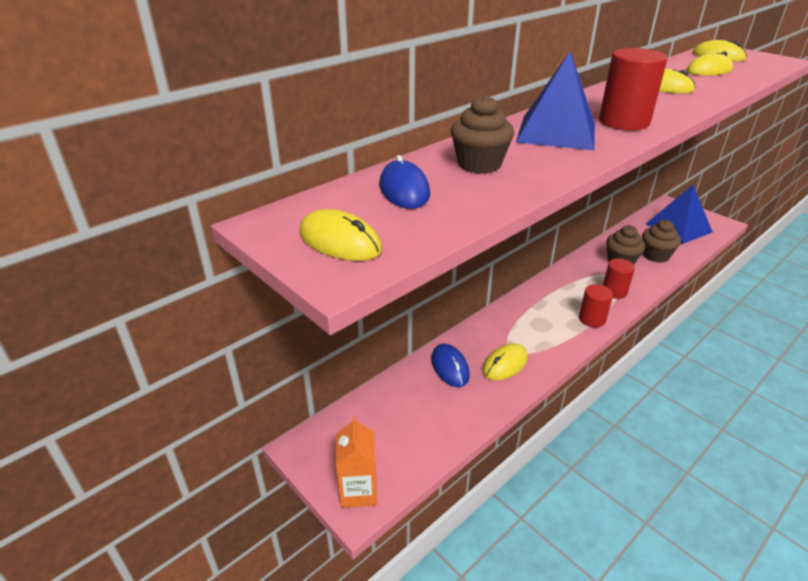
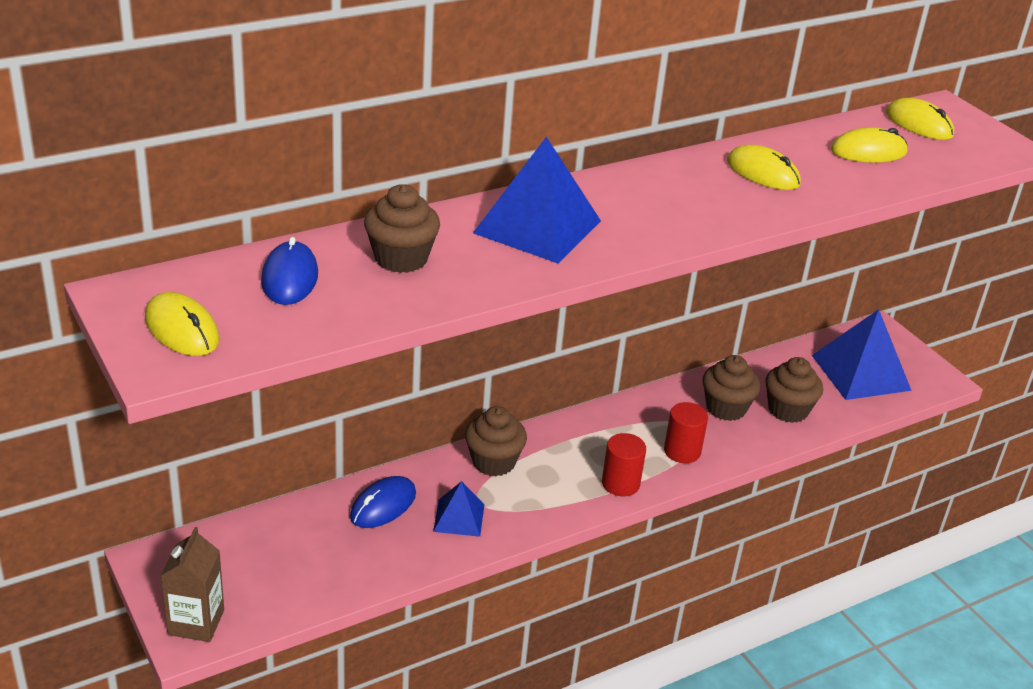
camera: 10 degrees right, 0 degrees up
orange carton [336,416,377,508] -> brown carton [161,527,224,642]
blue mouse [431,344,470,387] -> blue mouse turned 45 degrees clockwise [350,476,416,528]
yellow mouse [482,343,528,381] -> blue pyramid [433,481,485,537]
red cylinder [599,48,667,131] -> none
none -> brown cupcake [465,406,527,476]

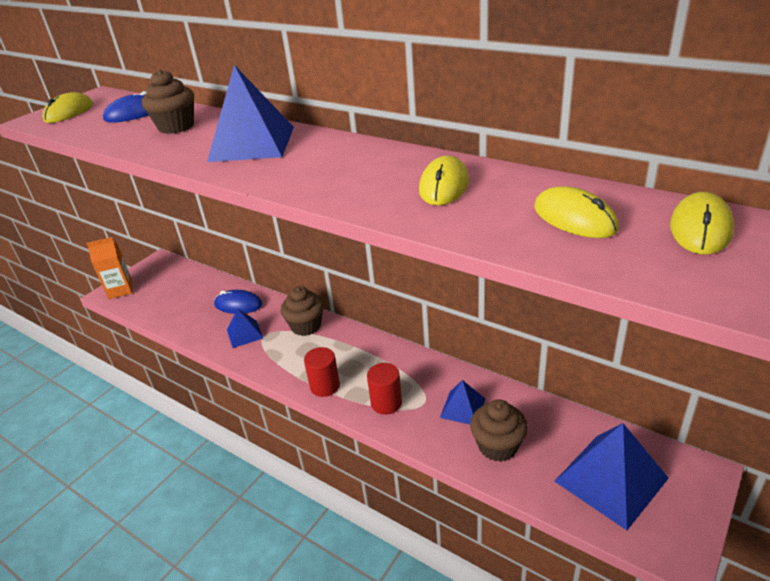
camera: 70 degrees right, 0 degrees up
brown carton [161,527,224,642] -> orange carton [86,237,133,299]
brown cupcake [702,355,760,421] -> blue pyramid [440,380,485,424]

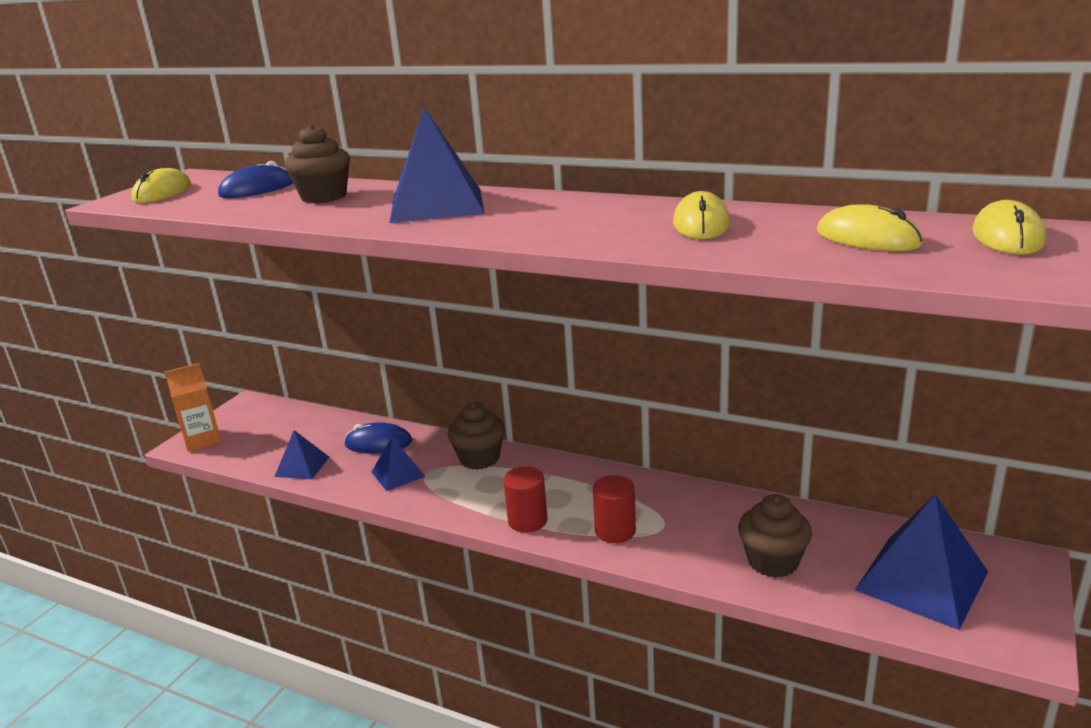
camera: 10 degrees left, 10 degrees down
blue pyramid [440,380,485,424] -> blue pyramid moved to [275,430,329,479]

